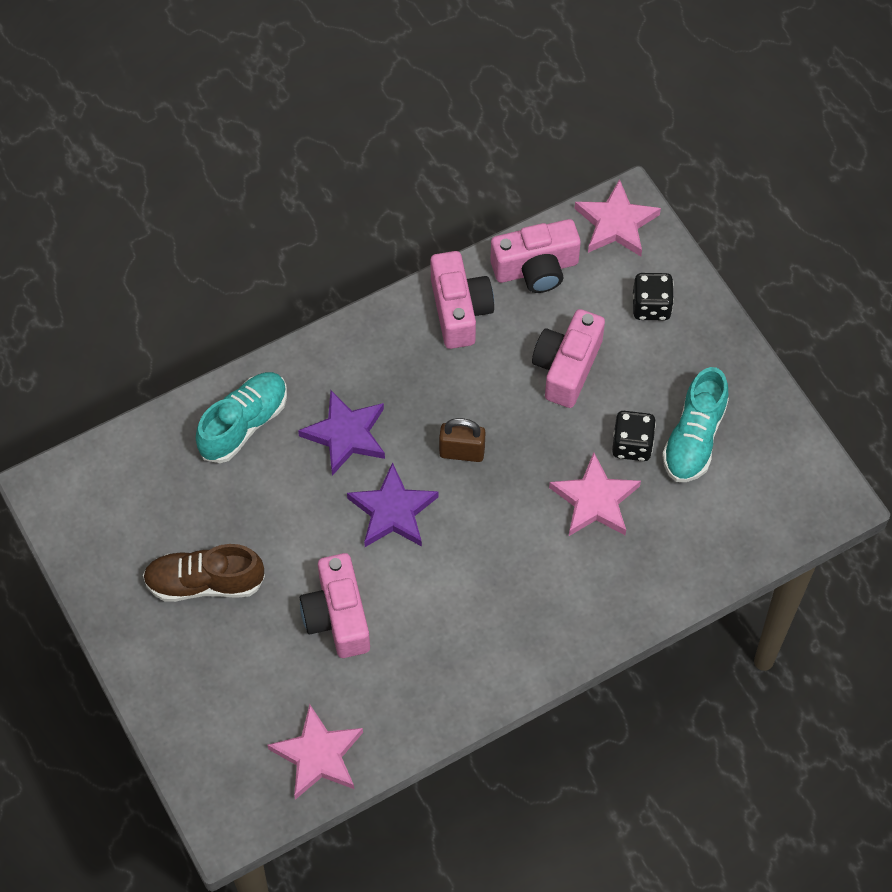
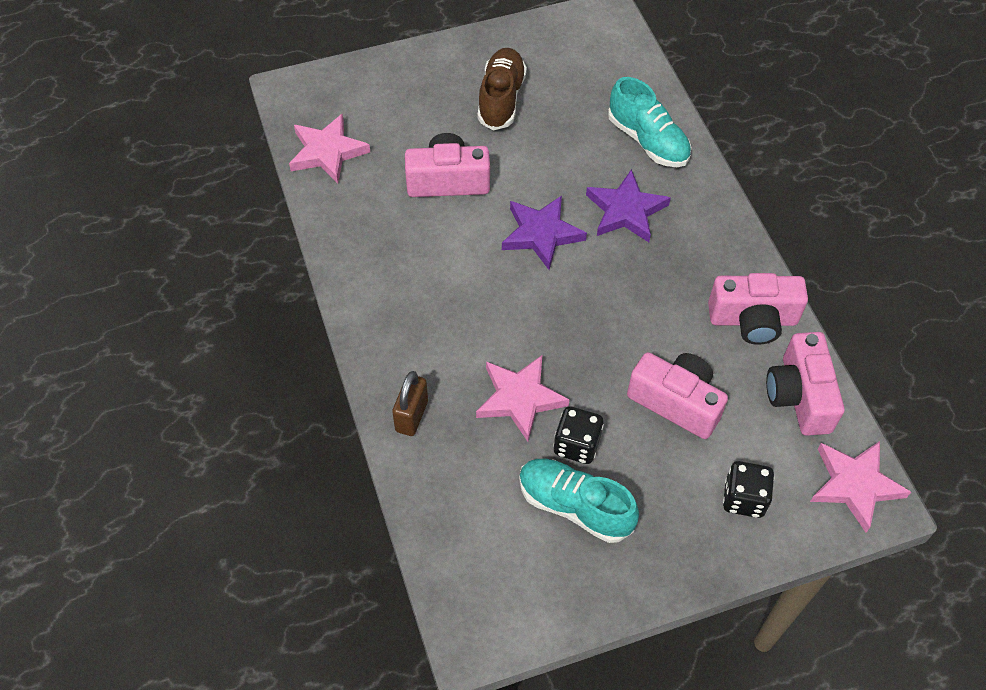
camera: 100 degrees right, 5 degrees down
brown padlock [439,418,485,462] -> brown padlock moved to [392,371,428,436]

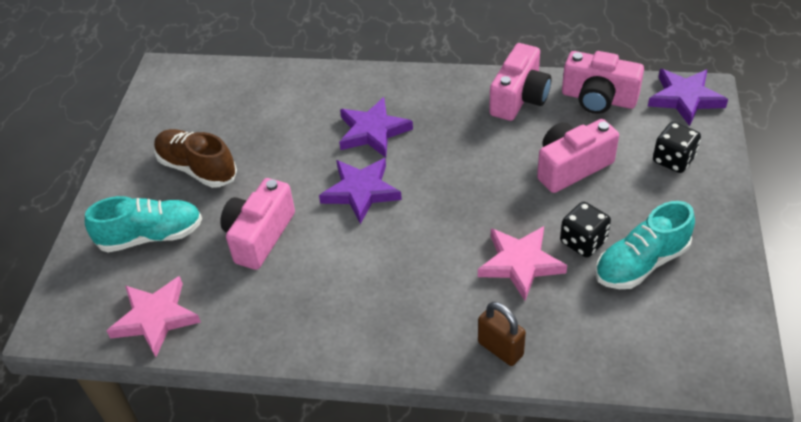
camera: 60 degrees left, 10 degrees down
turquoise shoe [608,77,691,167] -> turquoise shoe moved to [85,196,202,252]
pink star [810,441,911,533] -> purple star [648,69,728,126]

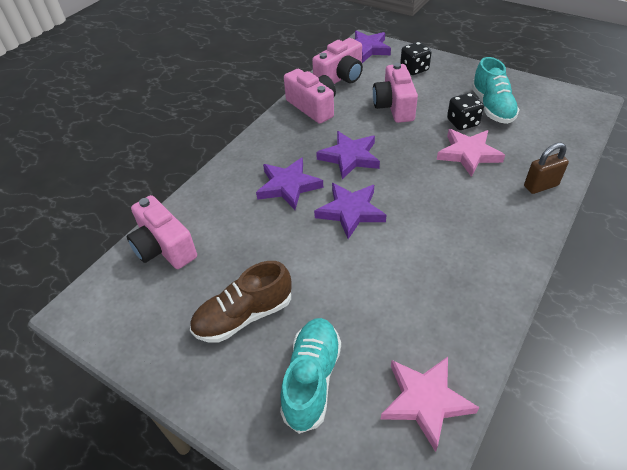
camera: 65 degrees left, 0 degrees up
pink camera [220,178,295,270] -> pink camera moved to [127,195,197,269]
none -> purple star [316,131,380,179]

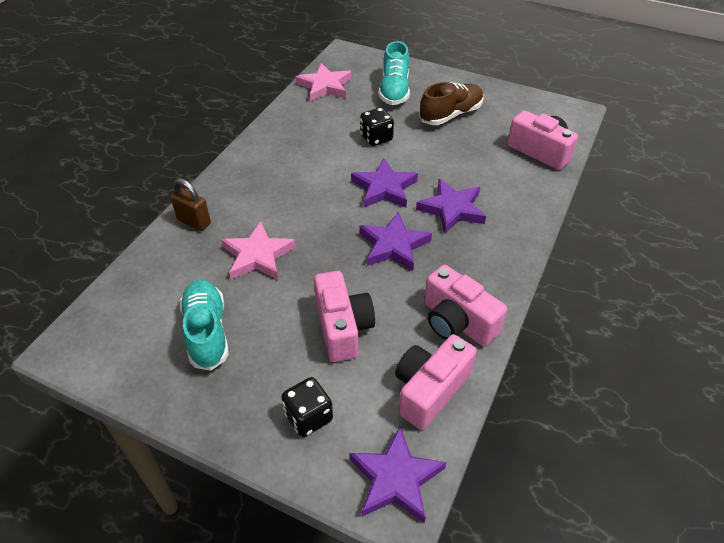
camera: 170 degrees right, 0 degrees up
black dice [447,93,484,130] -> black dice moved to [360,107,394,146]
brown padlock [524,143,569,194] -> brown padlock turned 60 degrees clockwise [170,178,211,231]

